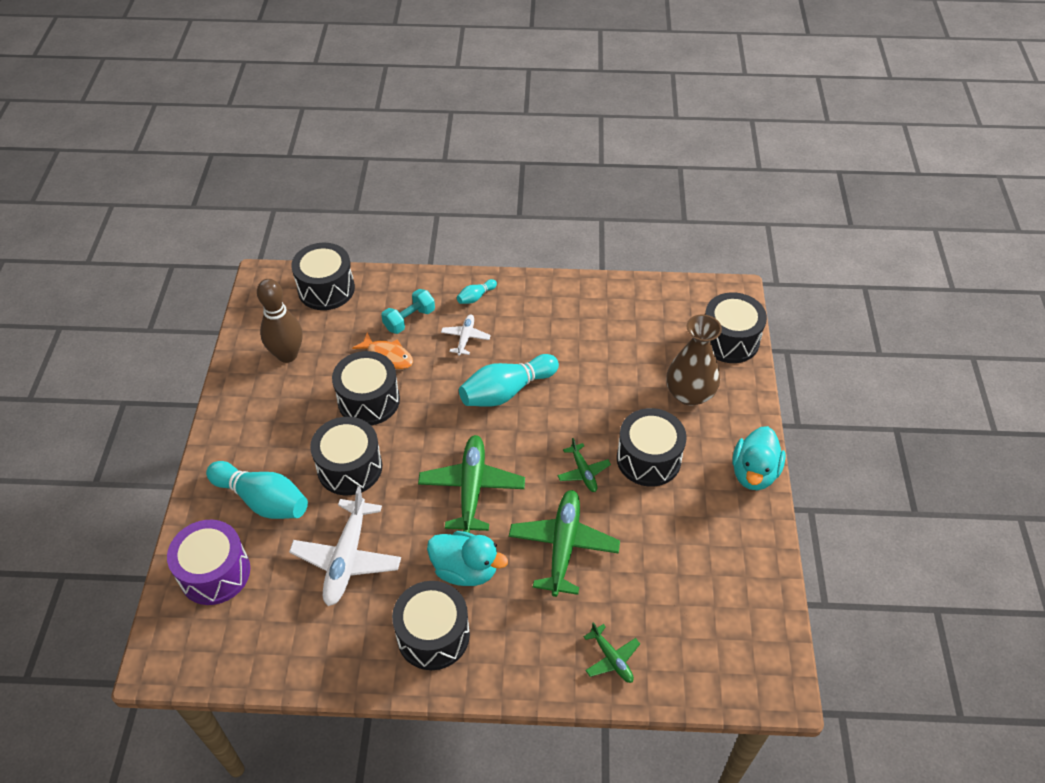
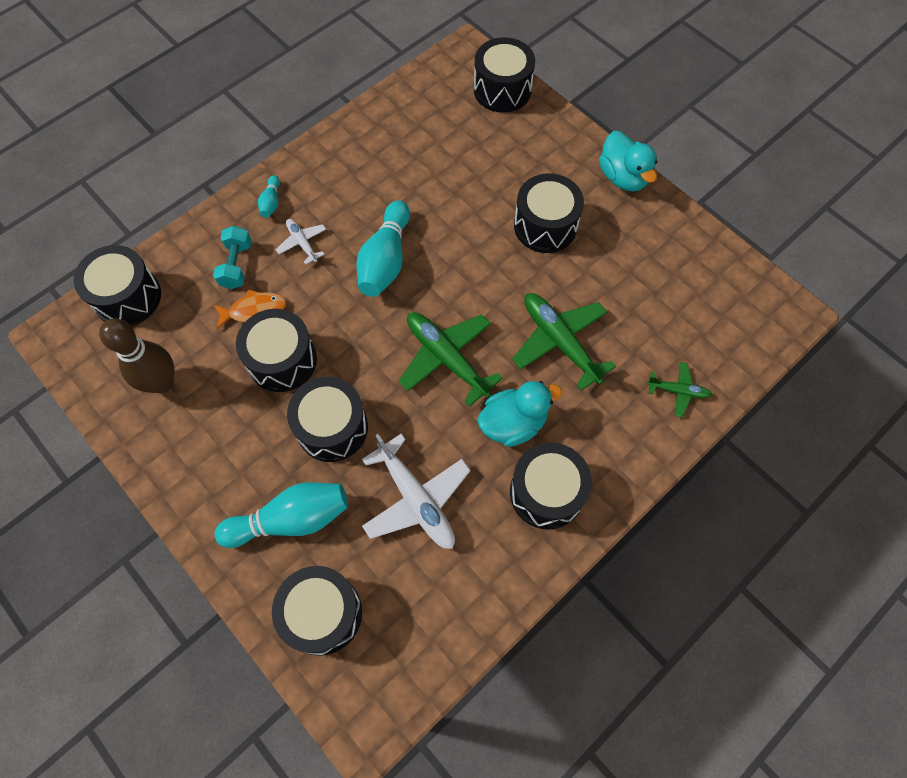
camera: 45 degrees left, 15 degrees up
purple drum [167,520,250,605] -> black drum [272,566,362,656]
green plane [557,438,611,492] -> none
brown vase [666,314,722,406] -> none

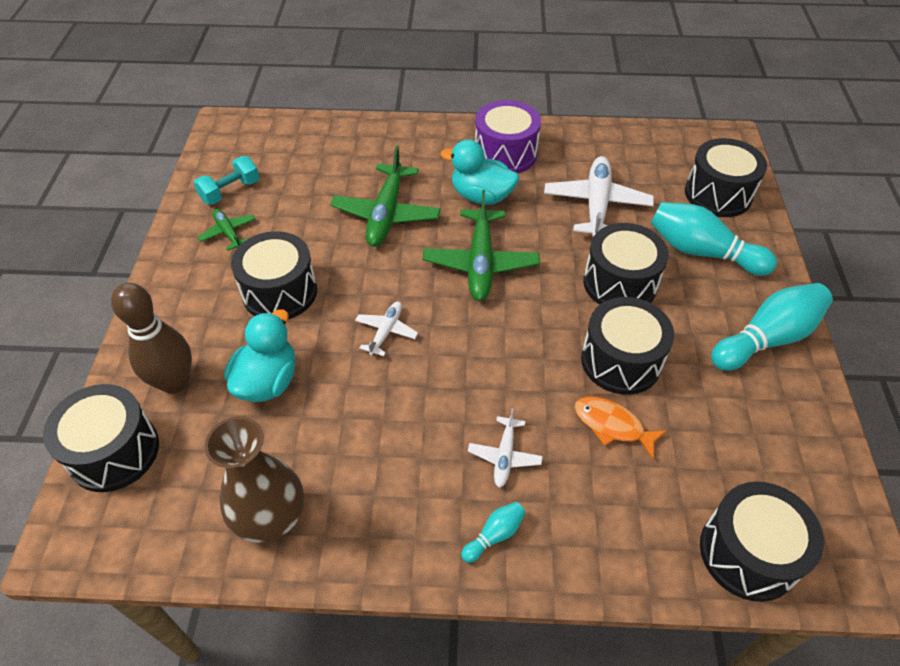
camera: 135 degrees left, 15 degrees down
brown bowling pin [99,319,174,393] -> brown bowling pin moved to [111,283,192,394]
turquoise dumbbell [213,226,251,289] -> turquoise dumbbell moved to [194,156,259,205]
turquoise bowling pin [356,200,410,297] -> turquoise bowling pin moved to [711,283,833,371]
black drum [510,443,592,530] -> purple drum [475,100,541,173]
turquoise duck [599,131,657,191] -> turquoise duck moved to [224,309,295,402]
green plane [647,362,712,417] -> green plane moved to [198,209,255,251]
none -> brown vase [205,416,304,542]
none -> white plane [355,302,418,356]

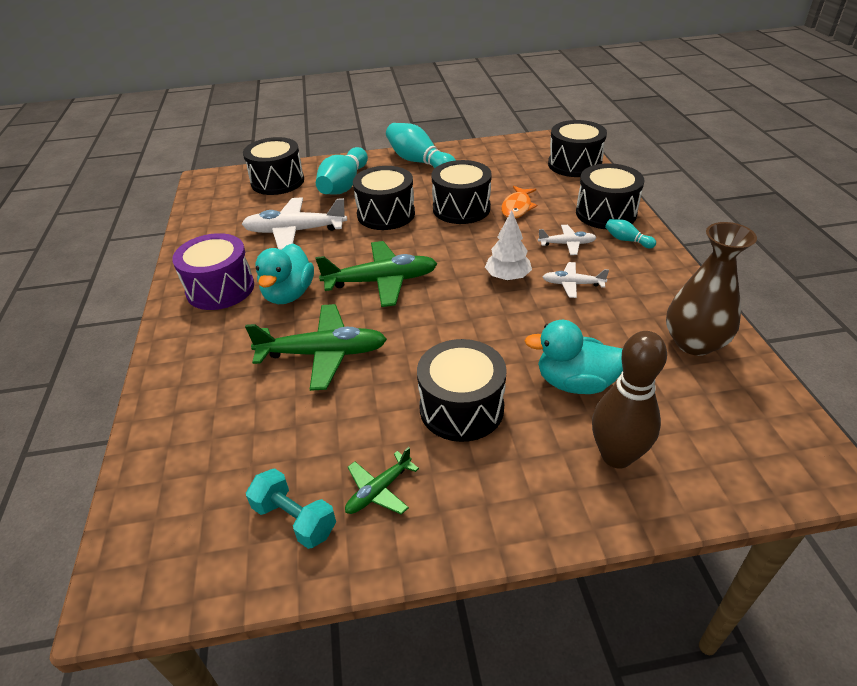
camera: 100 degrees left, 10 degrees down
black drum [43,384,159,492] -> black drum moved to [576,163,644,229]
white plane [355,302,418,356] -> white plane moved to [543,262,609,298]
none -> white tree [485,210,532,281]

